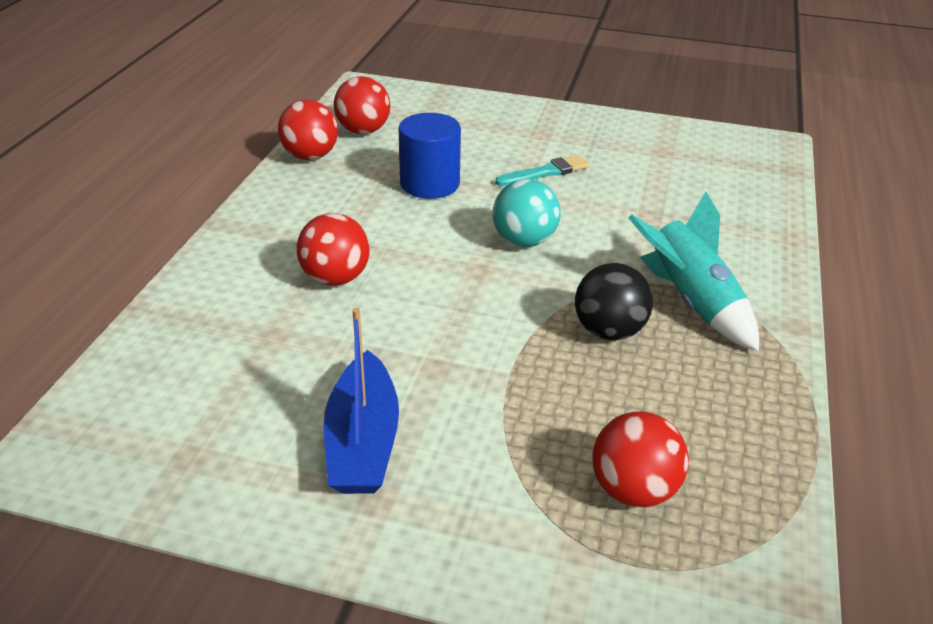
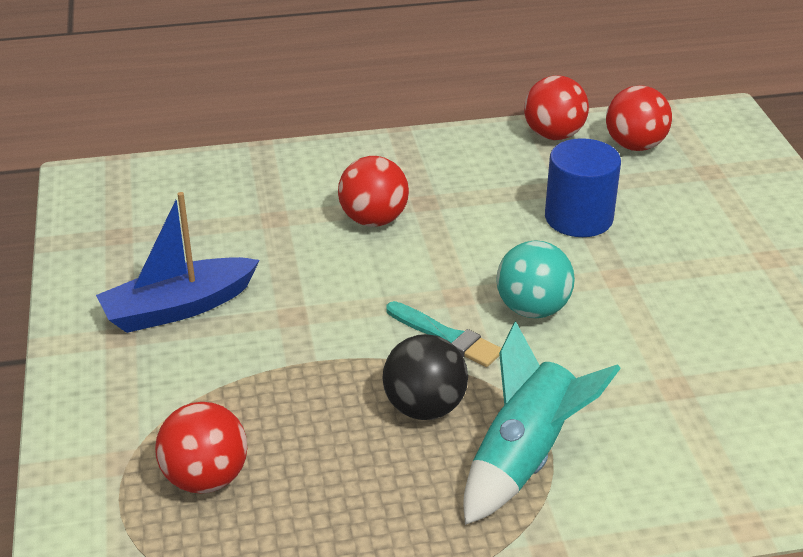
camera: 65 degrees right, 0 degrees up
turquoise brush [495,155,590,186] -> turquoise brush moved to [386,301,501,367]

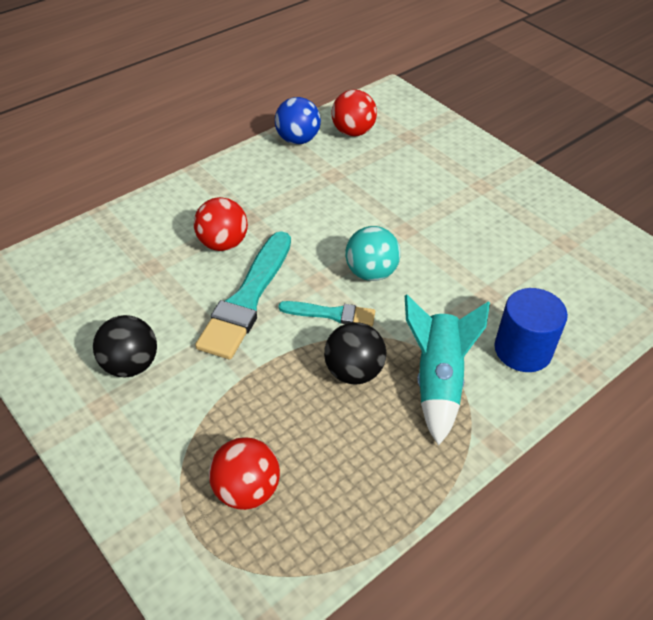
camera: 30 degrees left, 10 degrees up
blue boat [96,192,260,333] -> black ball [93,315,157,378]
red ball [524,75,589,140] -> blue ball [275,97,321,144]
blue cylinder [545,138,621,237] -> blue cylinder moved to [494,288,568,372]
none -> turquoise brush [195,231,291,359]

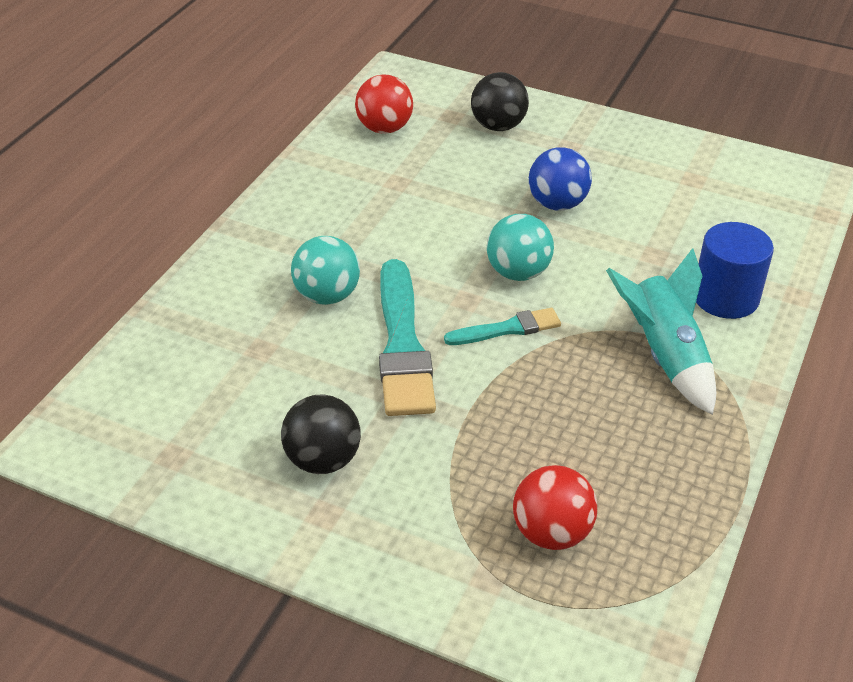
camera: 25 degrees left, 5 degrees down
red ball [194,197,248,251] -> turquoise ball [291,236,360,305]
blue ball [275,97,321,144] -> blue ball moved to [529,147,592,210]
black ball [324,322,386,385] -> black ball moved to [471,72,529,131]

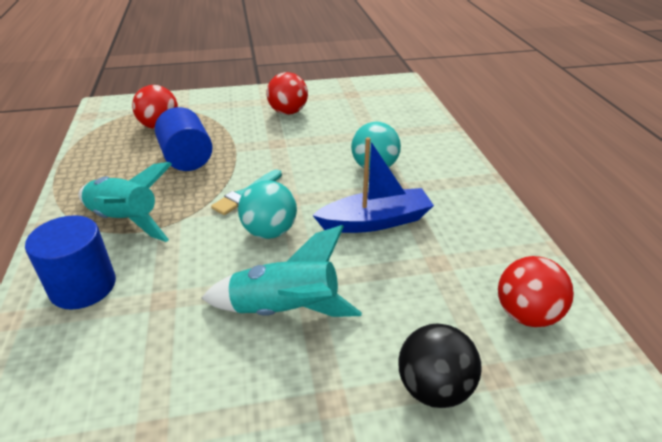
camera: 145 degrees right, 5 degrees down
black ball [281,394,361,474] -> red ball [266,72,308,115]
turquoise brush [379,259,436,416] -> none
blue ball [529,147,592,210] -> turquoise rocket [201,225,362,317]
none -> blue cylinder [155,107,212,171]
none -> blue boat [312,137,434,233]

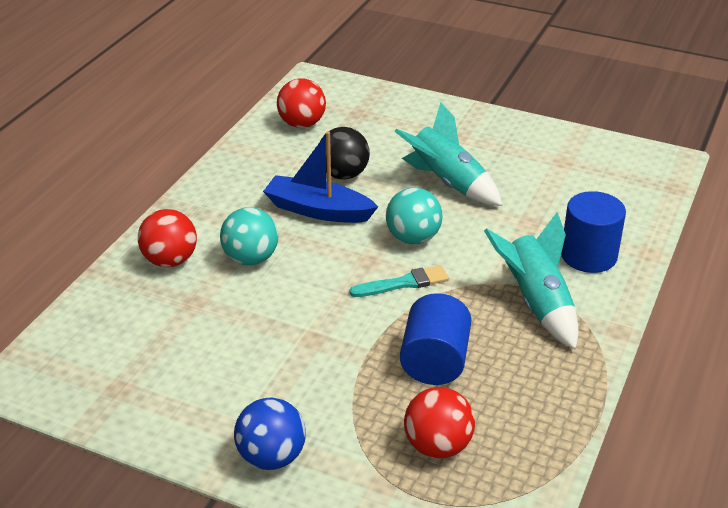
camera: 145 degrees left, 0 degrees up
red ball [266,72,308,115] -> red ball moved to [138,209,197,267]
black ball [398,323,482,408] -> black ball moved to [320,127,370,180]
none -> blue ball [234,398,306,470]

